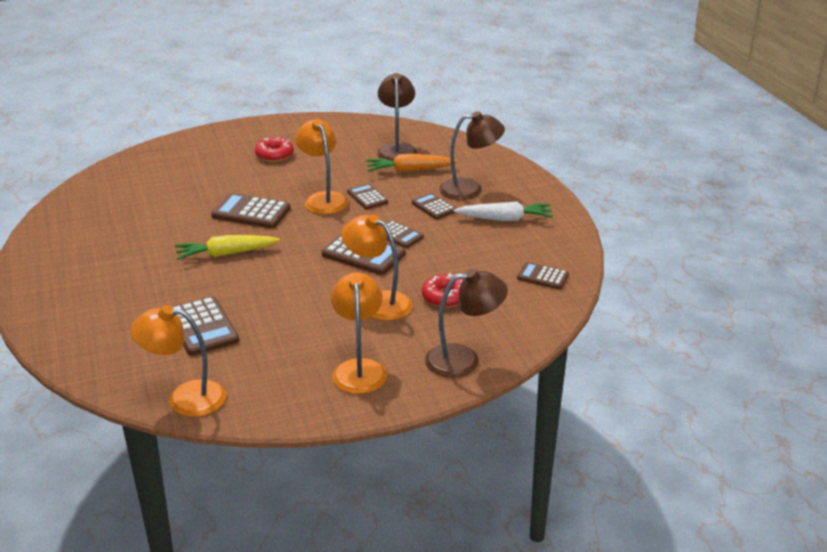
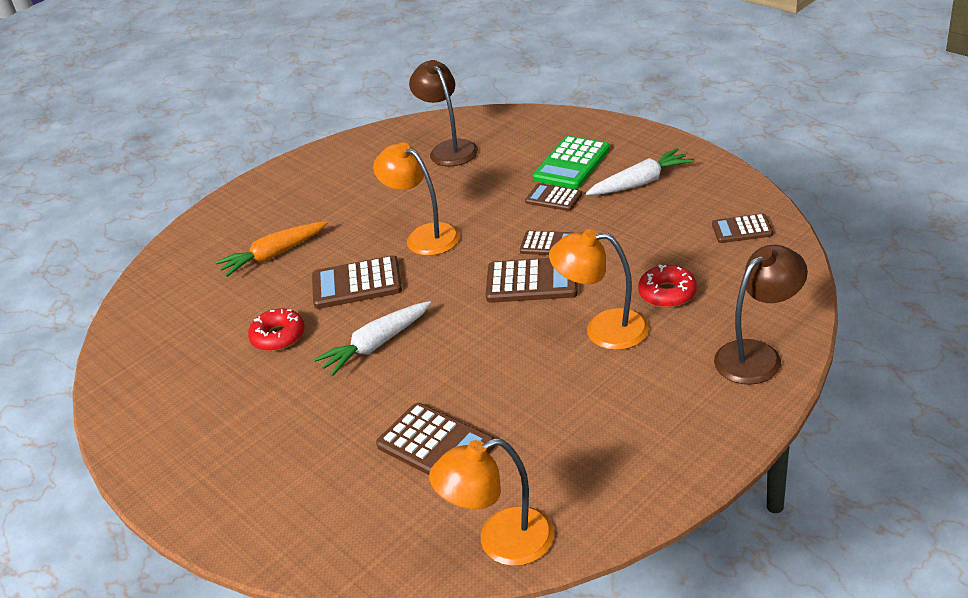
camera: 20 degrees left, 5 degrees up
yellow carrot [175,235,280,260] -> white carrot [314,301,431,376]
red donut [255,137,294,162] -> red donut moved to [248,308,305,351]
orange lamp [331,272,387,394] -> none
brown calculator [347,183,388,209] -> none
orange carrot [366,154,458,173] -> orange carrot moved to [215,221,328,277]
brown lamp [440,111,505,200] -> green calculator [532,136,610,189]

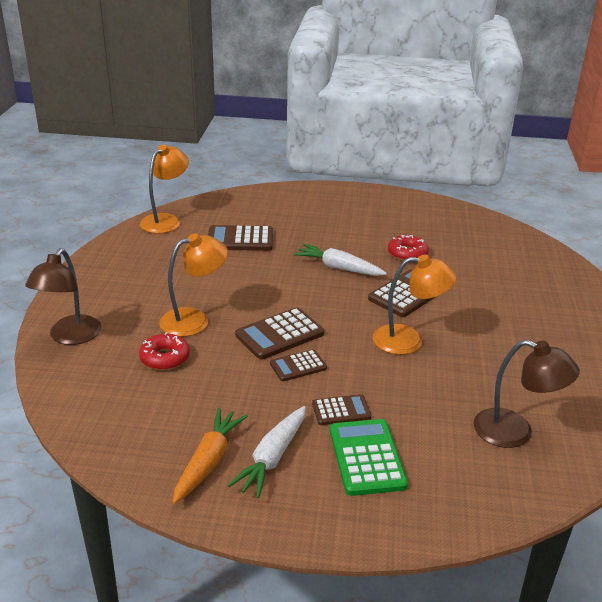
camera: 135 degrees right, 5 degrees down
orange carrot [215,221,328,277] -> orange carrot moved to [172,408,248,504]
white carrot [314,301,431,376] -> white carrot turned 75 degrees counterclockwise [294,244,387,276]
brown calculator [712,214,773,243] -> none

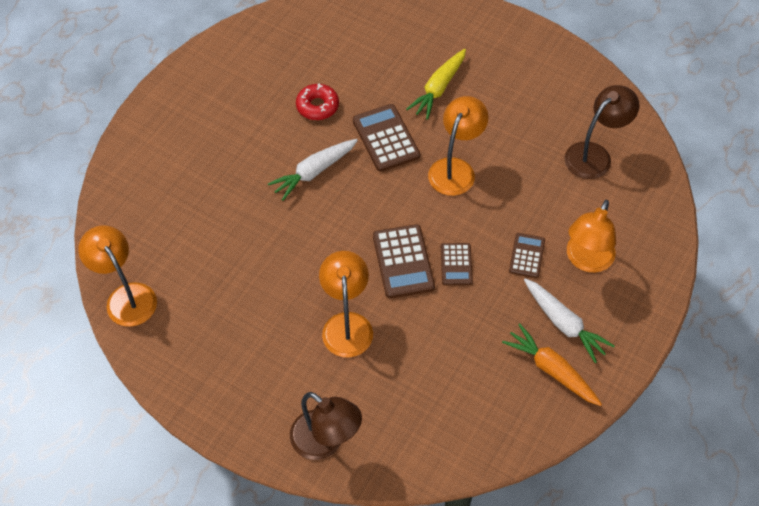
camera: 65 degrees left, 25 degrees up
red donut [139,332,190,370] -> none
brown calculator [208,225,273,251] -> none
green calculator [330,419,408,496] -> orange lamp [567,200,616,273]
none -> yellow carrot [406,49,466,120]

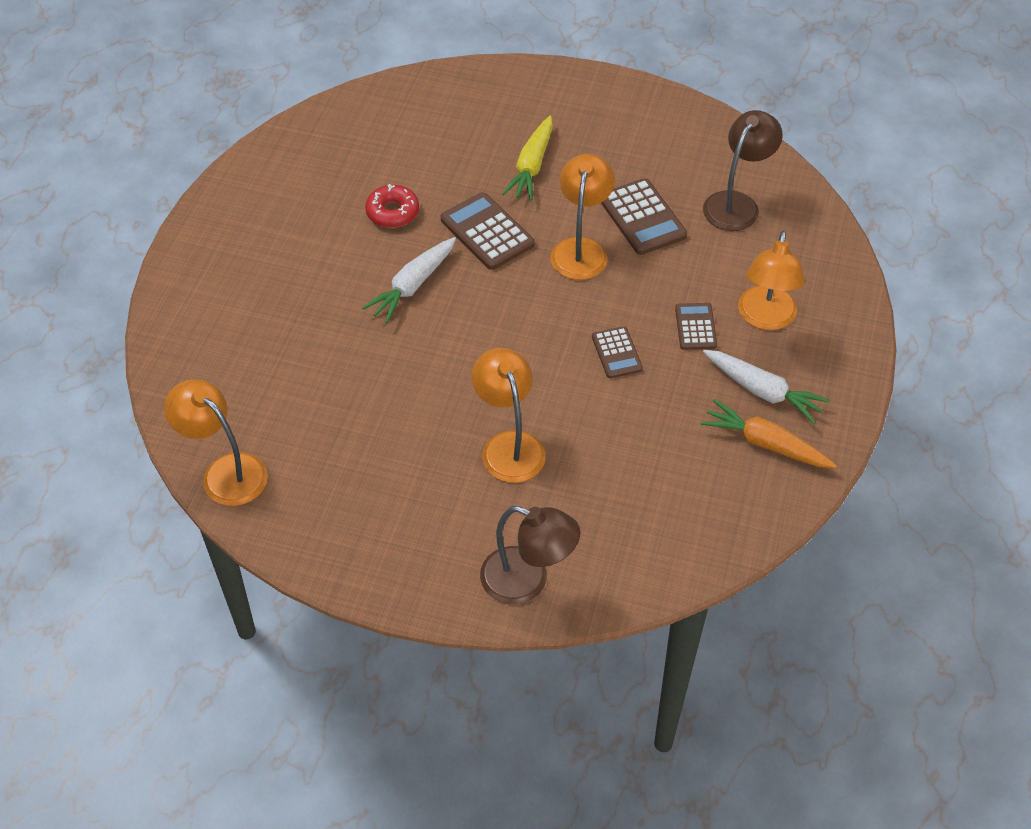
camera: 15 degrees left, 5 degrees down
brown calculator [373,224,435,298] -> brown calculator moved to [601,178,687,255]

